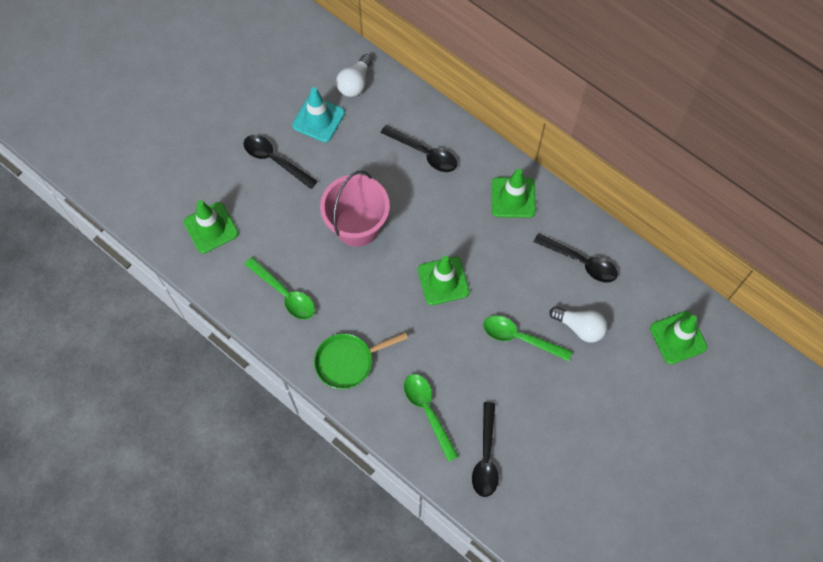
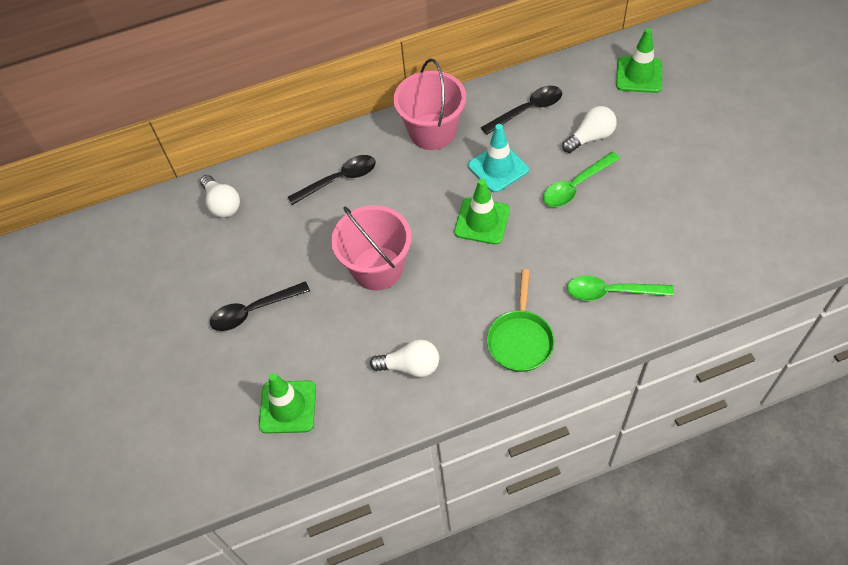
camera: 55 degrees left, 10 degrees down
green spoon [244,257,315,320] -> white light bulb [370,339,439,378]
turquoise traffic cone [292,87,345,142] -> turquoise traffic cone moved to [468,124,529,193]
black spoon [472,402,499,497] -> none
green traffic cone [492,169,536,218] -> pink bucket [394,59,466,150]

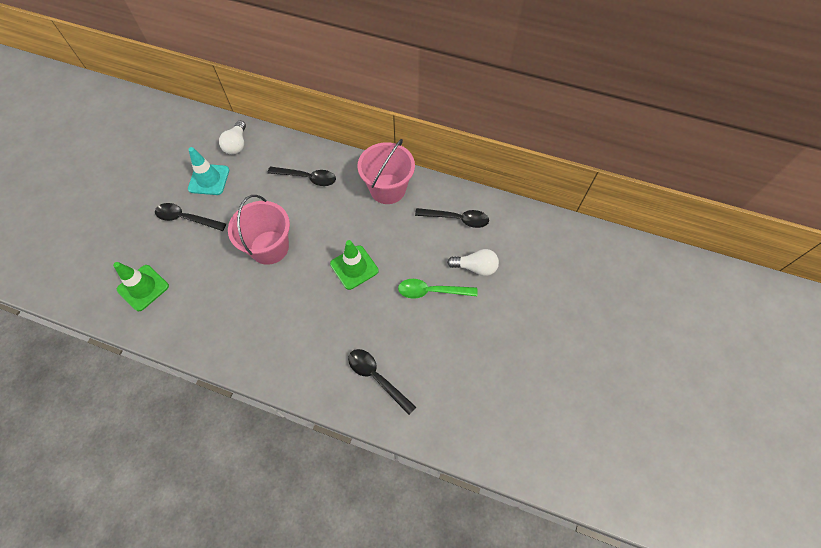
camera: 35 degrees right, 5 degrees up
white light bulb [370,339,439,378] -> none
turquoise traffic cone [468,124,529,193] -> turquoise traffic cone moved to [188,147,229,195]
green pan [487,269,555,372] -> none
green spoon [567,276,674,301] -> black spoon [348,349,416,415]
green traffic cone [616,28,662,93] -> none

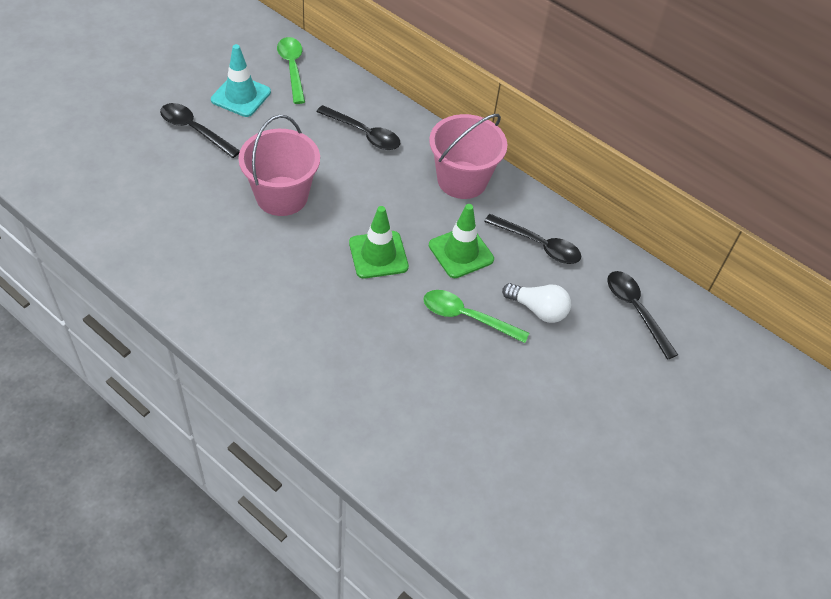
camera: 15 degrees right, 10 degrees down
green traffic cone [113,262,169,311] -> green traffic cone moved to [429,204,494,278]
white light bulb [219,120,246,155] -> green spoon [277,37,305,104]
black spoon [348,349,416,415] -> black spoon moved to [607,271,678,360]

